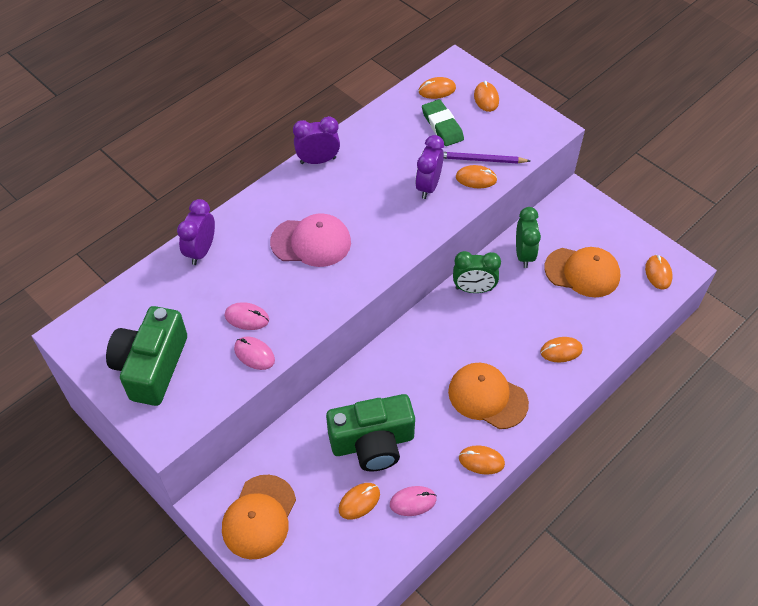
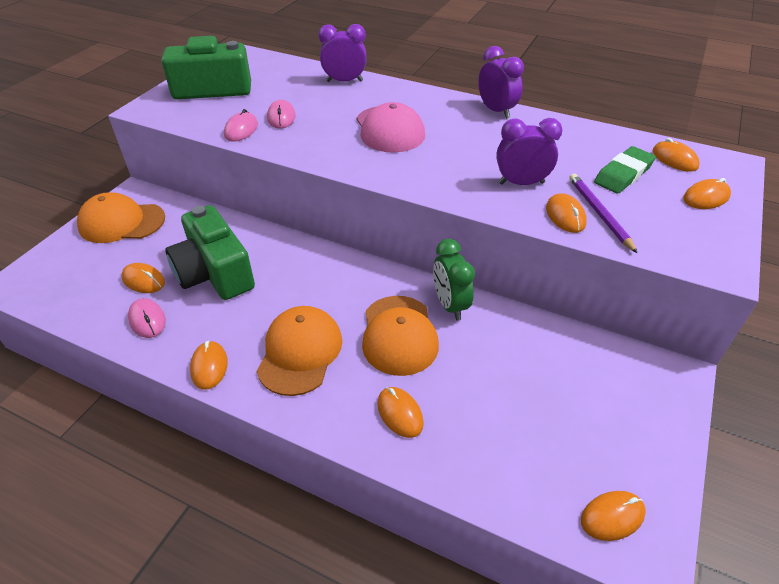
camera: 70 degrees right, 10 degrees down
green clock [516,207,541,268] -> none
orange cap [544,247,620,297] -> orange cap moved to [362,296,439,376]

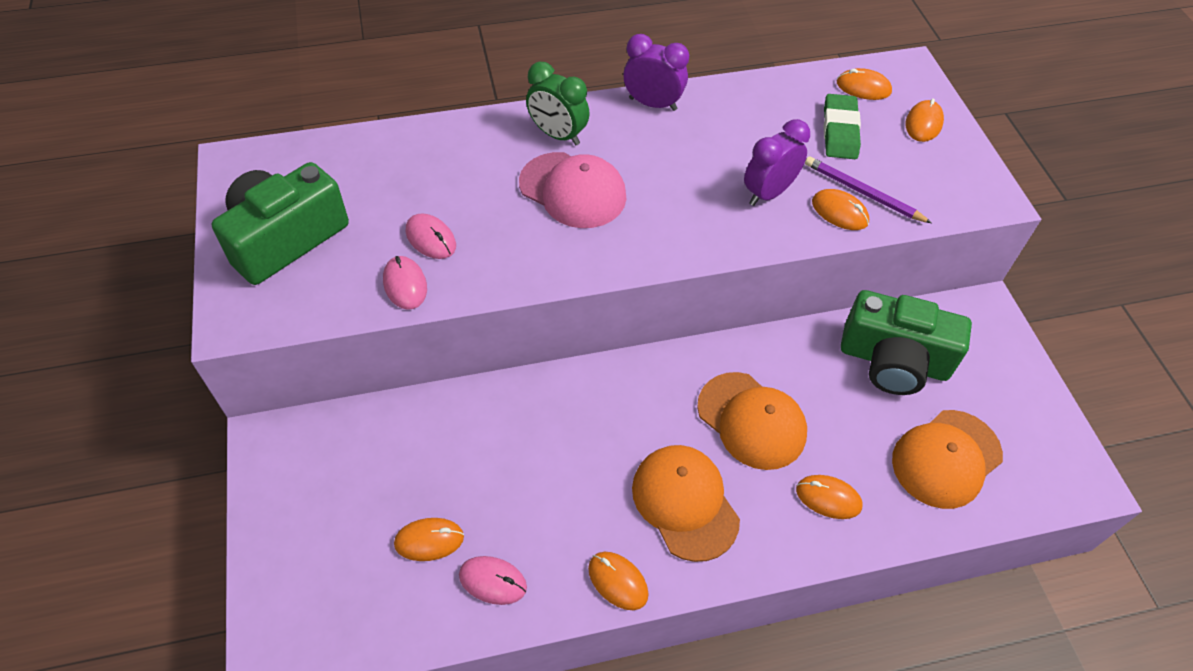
camera: 40 degrees left, 10 degrees up
orange cap [77,192,165,243] -> orange cap moved to [892,410,1003,509]
green camera [165,205,255,300] -> green camera moved to [841,290,972,395]
purple clock [318,24,366,82] -> none
green clock [433,239,475,320] -> green clock moved to [526,62,590,145]
orange mouse [581,491,646,541] -> none

